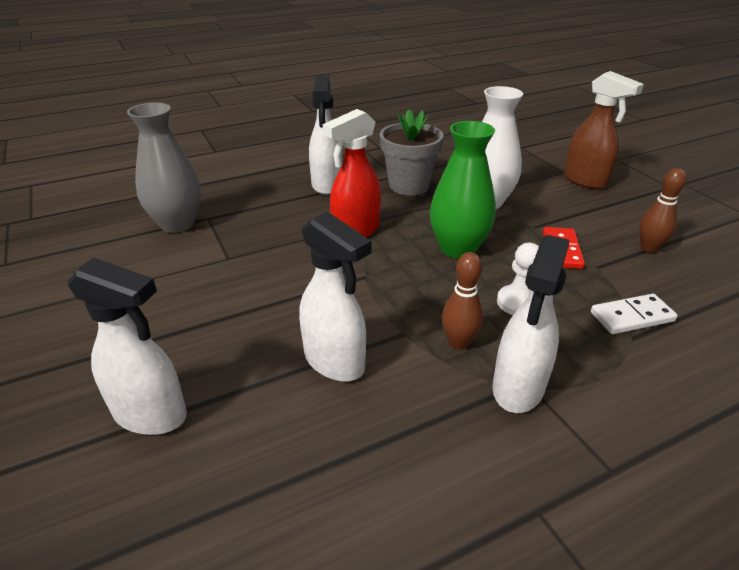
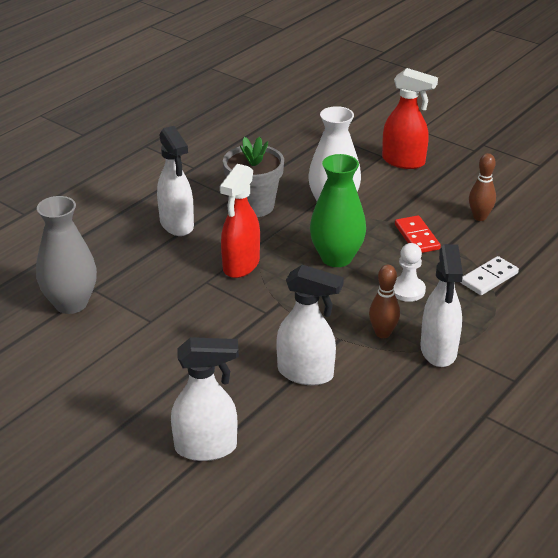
camera: 25 degrees left, 0 degrees up
brown spray bottle [564,71,644,189] -> red spray bottle [382,68,438,169]

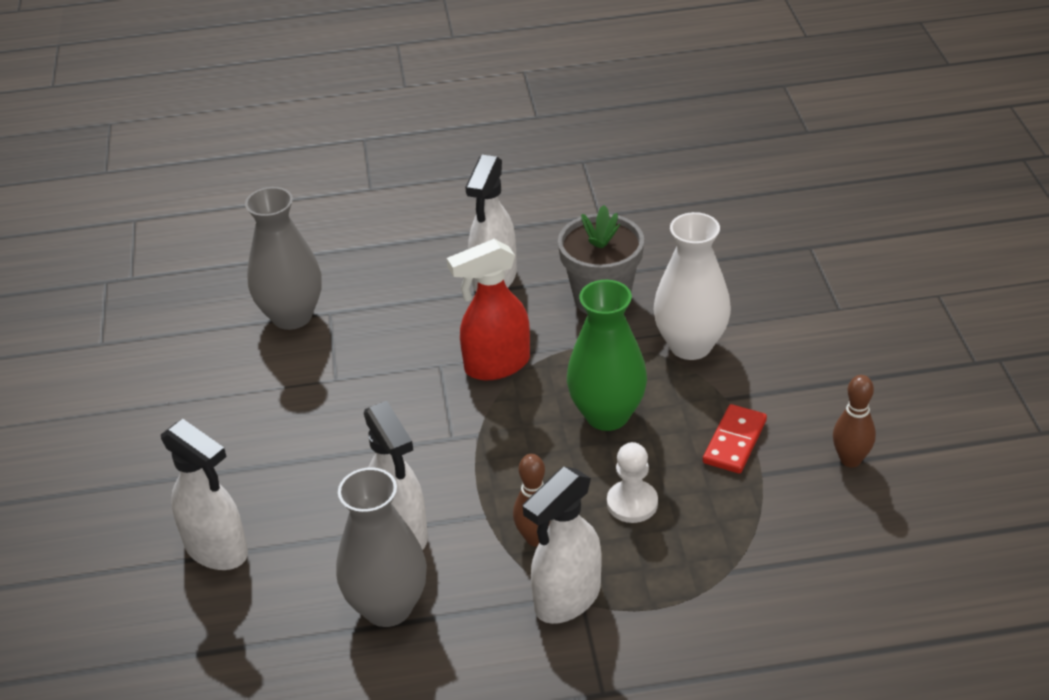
camera: 45 degrees right, 5 degrees up
red spray bottle [382,68,438,169] -> none
white domino [460,256,519,295] -> none
none -> grey vase [336,467,427,627]

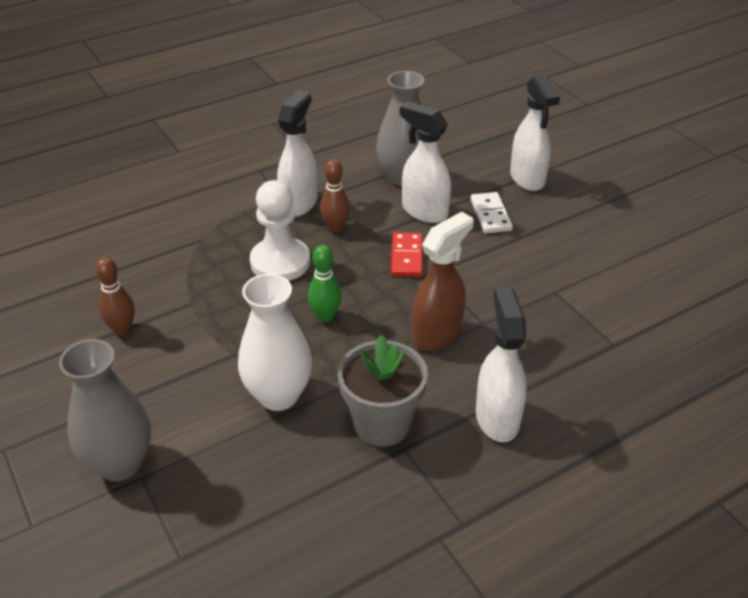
camera: 155 degrees right, 0 degrees up
white spray bottle [161,419,248,570] -> white spray bottle turned 120 degrees counterclockwise [510,74,560,191]
grey vase [245,187,322,330] -> grey vase moved to [59,339,151,481]
red spray bottle [447,239,530,380] -> brown spray bottle [412,212,473,351]
green vase [567,280,647,431] -> green bowling pin [308,245,342,323]
white pawn [607,442,658,523] -> white pawn [250,180,310,281], size x1.61
red domino [703,404,767,474] -> red domino moved to [391,232,423,277]
none -> white domino [470,192,513,233]

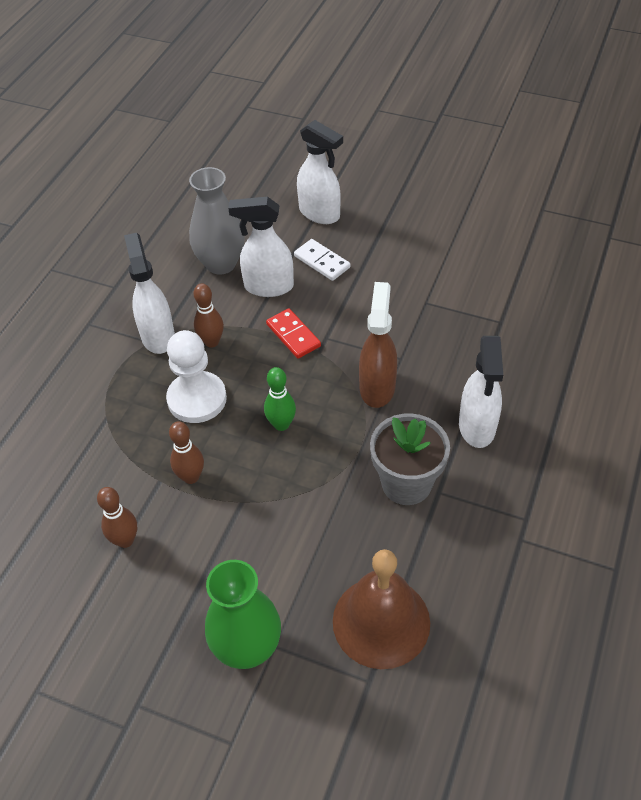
camera: 35 degrees left, 10 degrees up
grey vase [59,339,151,481] -> green vase [205,560,281,669]
white vase [238,274,312,411] -> none
white spray bottle [476,286,526,442] -> white spray bottle turned 135 degrees counterclockwise [459,336,503,448]
none -> brown bowling pin [169,421,204,484]
none -> brown bell [333,549,430,669]

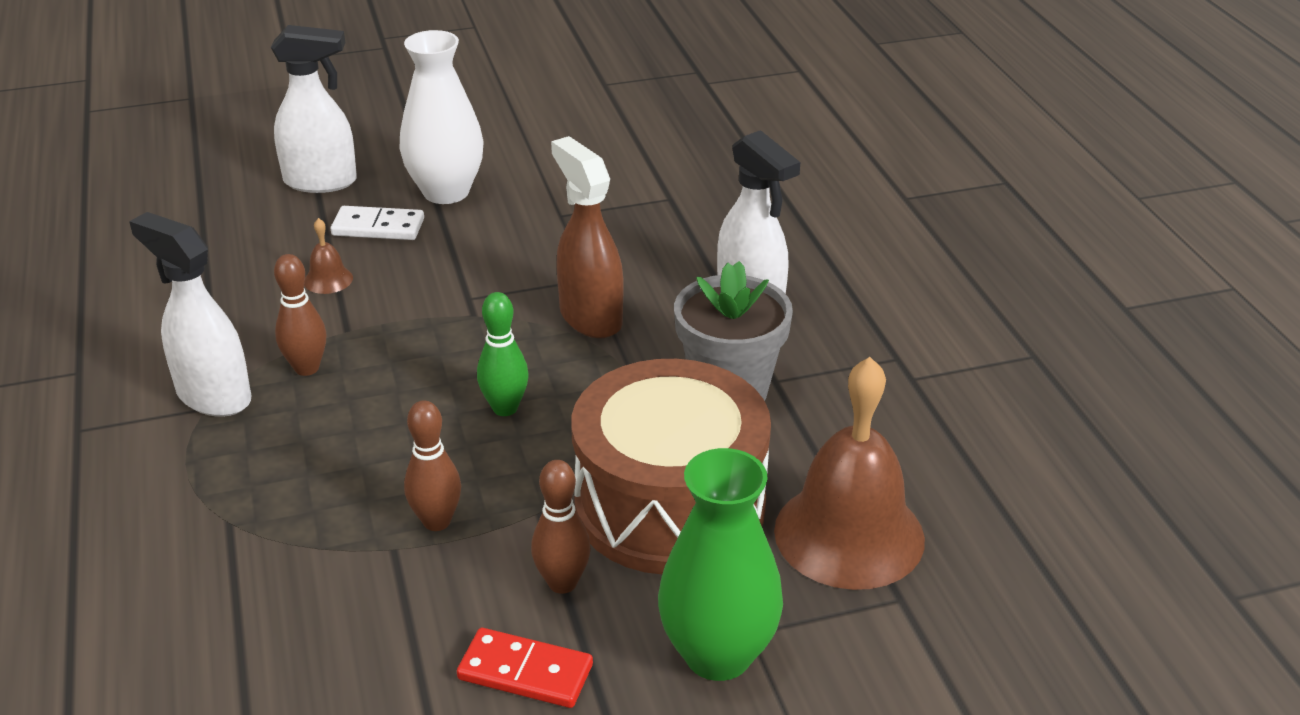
camera: 40 degrees left, 15 degrees down
brown bowling pin [97,487,137,548] -> brown bowling pin moved to [531,460,591,594]
white pawn [166,330,227,423] -> none
grey vase [189,167,245,275] -> none
white spray bottle [228,197,294,297] -> brown bell [304,218,353,294]
red domino [266,308,321,358] -> red domino moved to [457,628,593,708]
none -> white vase [399,30,484,204]
none -> brown drum [571,359,771,574]

